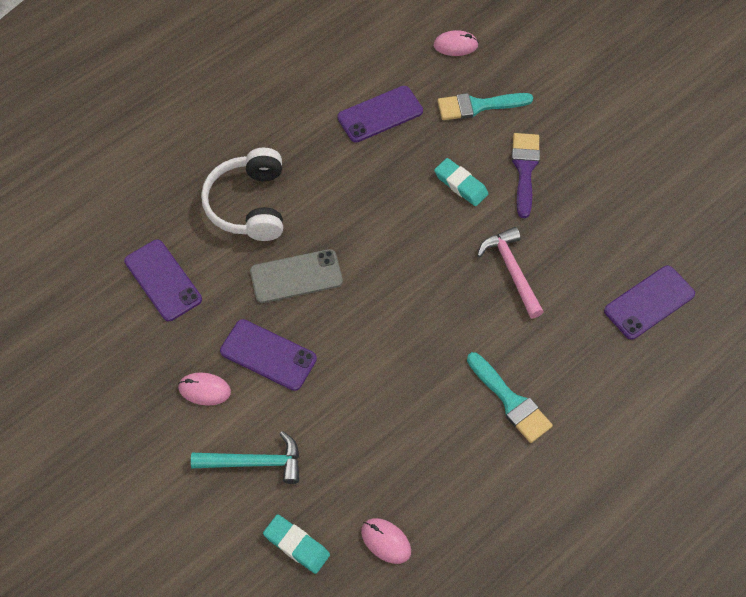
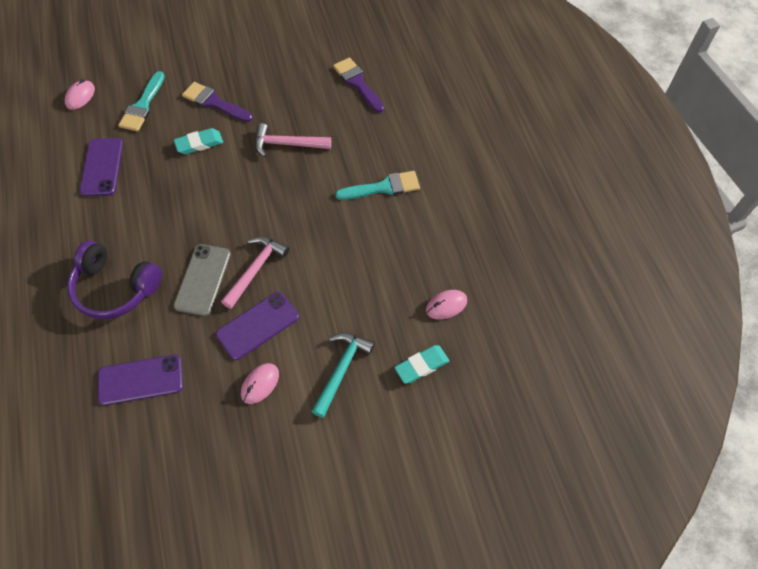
camera: 65 degrees left, 0 degrees up
white headphones [201,148,283,241] -> purple headphones [67,241,162,319]
purple phone [604,266,695,340] -> purple brush [333,57,384,113]
none -> pink hammer [221,236,289,309]

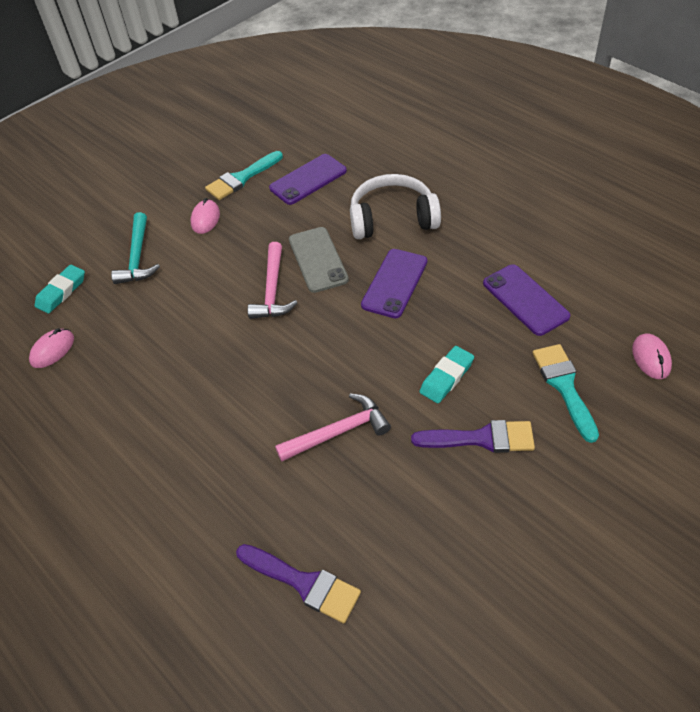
camera: 155 degrees right, 10 degrees down
purple headphones [67,241,162,319] -> white headphones [350,174,441,239]
purple phone [216,292,299,360] -> purple phone moved to [361,249,427,318]
turquoise brush [335,171,420,200] -> turquoise brush moved to [205,151,283,200]

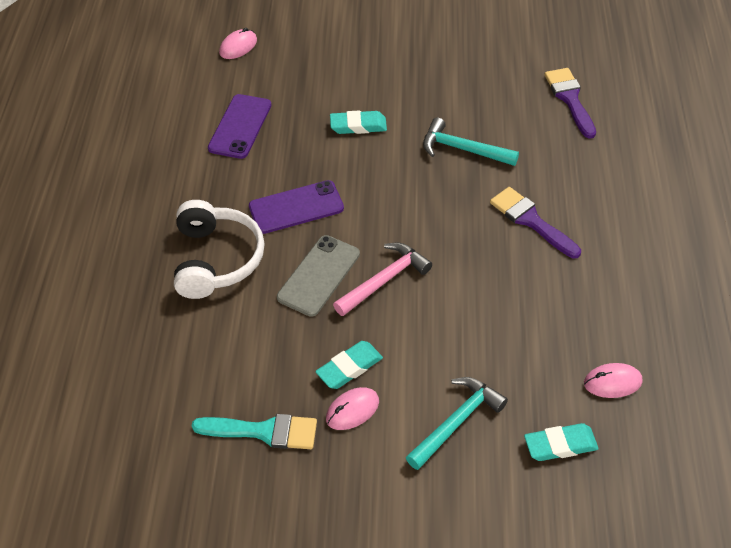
camera: 135 degrees left, 0 degrees up
purple phone [269,154,347,205] -> none
pink hammer [275,393,391,461] -> turquoise hammer [423,118,519,166]
white headphones [350,174,441,239] -> white headphones turned 135 degrees counterclockwise [174,200,265,299]
purple brush [411,420,535,453] -> purple brush moved to [490,187,581,258]
turquoise brush [532,344,599,443] -> none
none -> turquoise eraser [315,341,383,389]

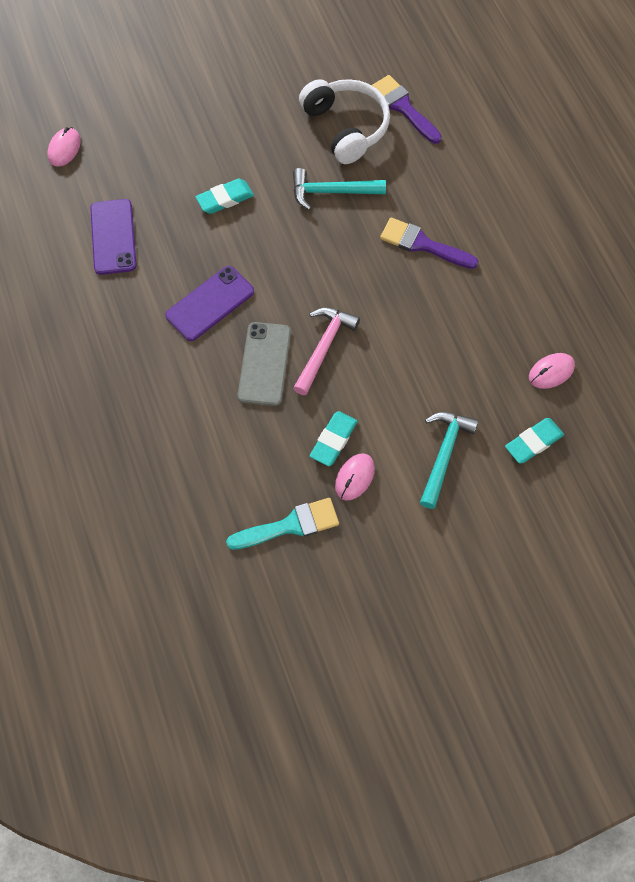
camera: 25 degrees left, 15 degrees up
white headphones [174,200,265,299] -> white headphones moved to [299,79,390,164]

